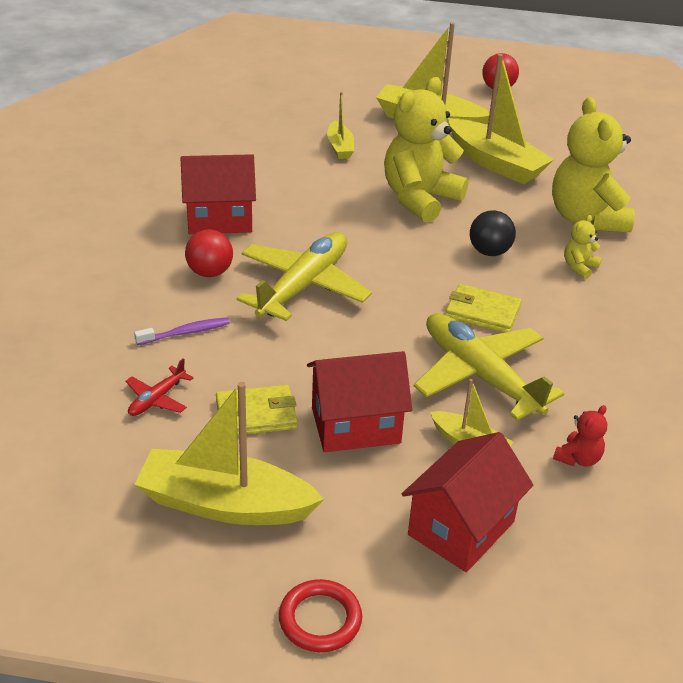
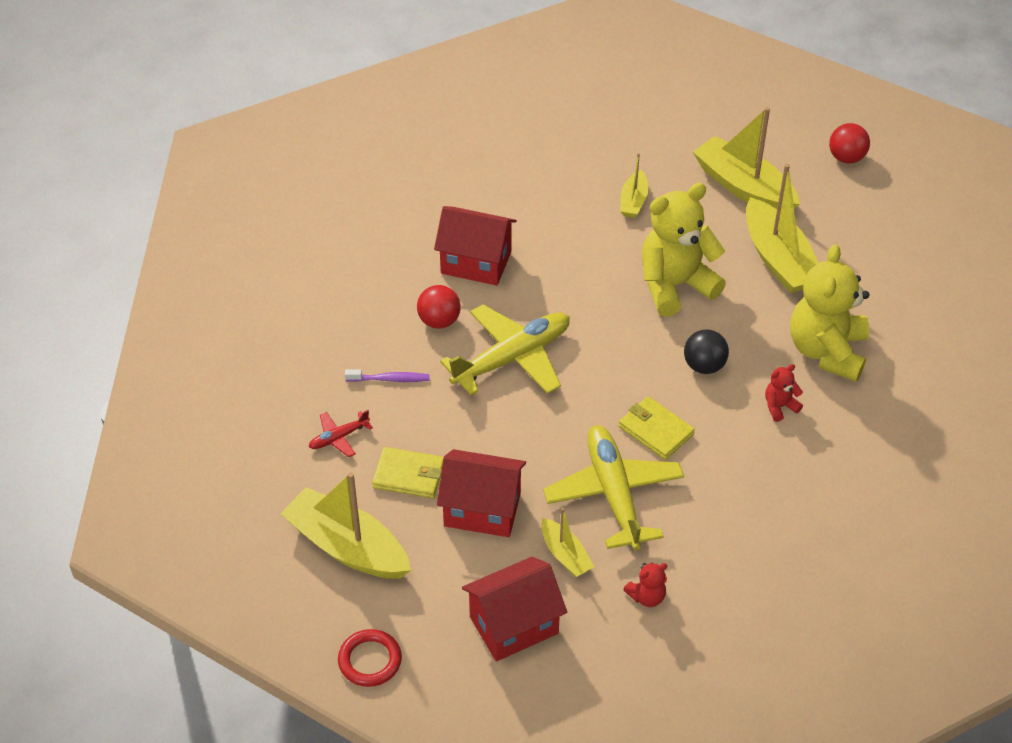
camera: 25 degrees right, 10 degrees up
yellow teddy bear [564,215,602,279] -> red teddy bear [765,364,803,422]

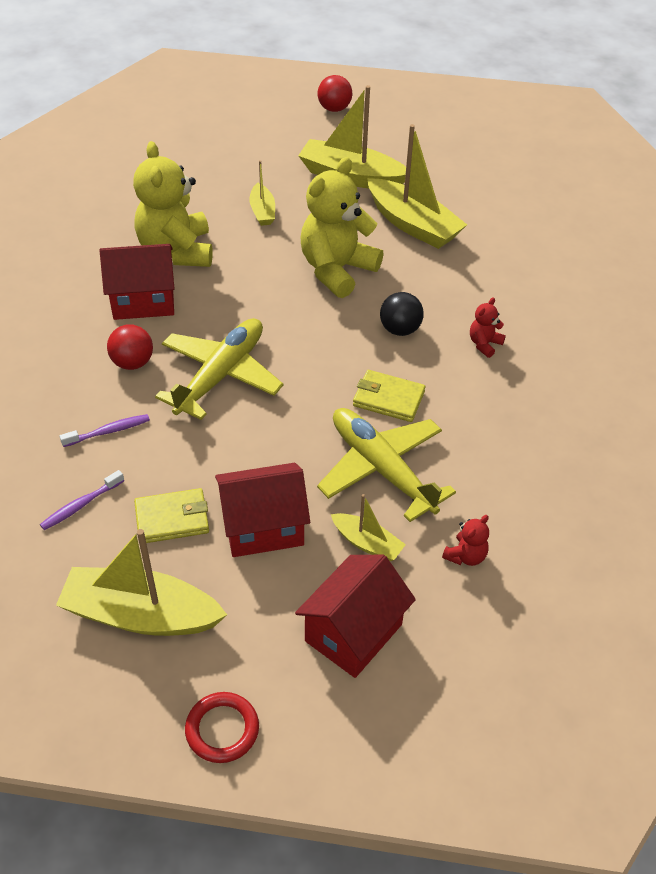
camera: 25 degrees left, 0 degrees up
red plane [309,410,373,457] -> purple toothbrush [40,470,124,530]
yellow teddy bear [790,244,869,382] -> yellow teddy bear moved to [133,141,213,267]
red ball [829,123,870,163] -> red ball moved to [318,75,352,112]

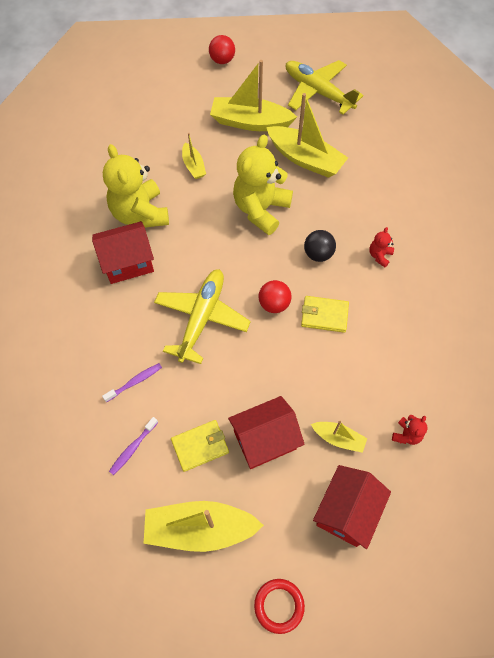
camera: 10 degrees left, 15 degrees up
red ball [107,325,153,370] -> red ball moved to [258,280,292,313]
yellow plane [317,408,456,522] -> yellow plane moved to [286,60,363,115]

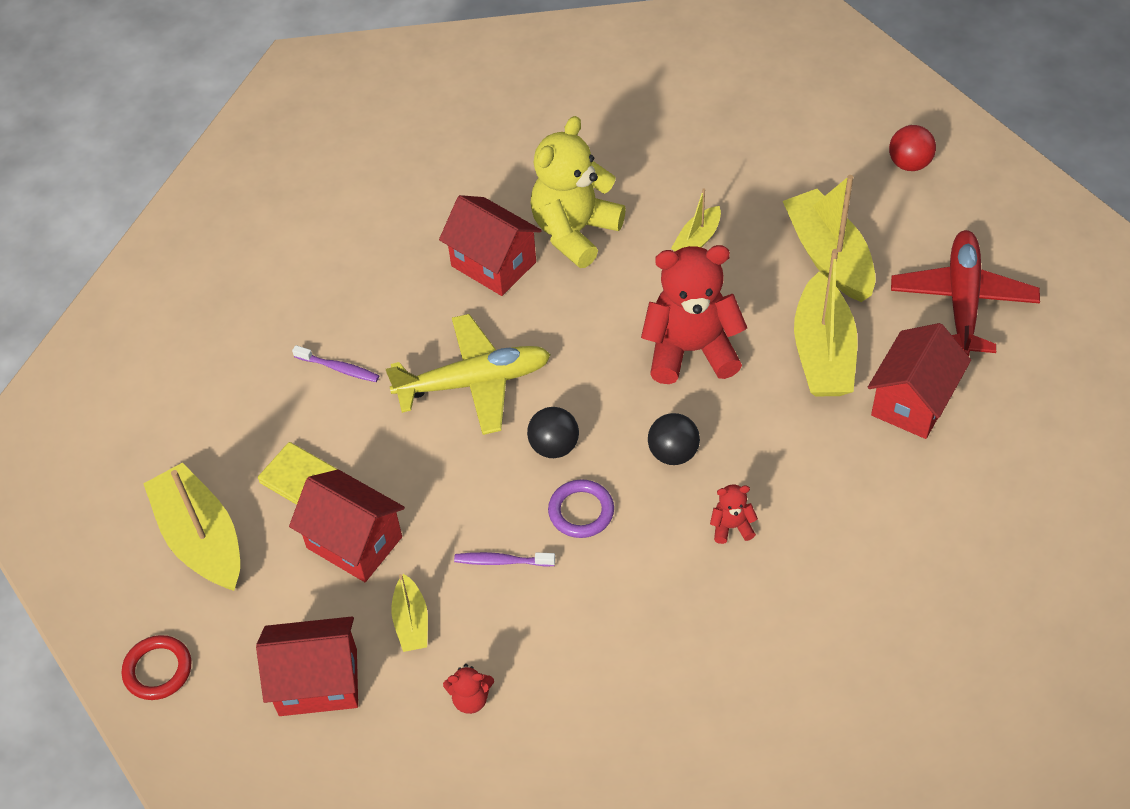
camera: 60 degrees right, 10 degrees down
purple toothbrush [109,417,158,475] -> purple toothbrush moved to [454,552,555,567]
yellow teddy bear [233,135,293,235] -> red teddy bear [641,245,747,384]
red ball [258,280,292,313] -> black ball [527,407,579,458]
yellow plane [286,60,363,115] -> red plane [891,230,1040,356]
yellow wallet [301,296,349,333] -> purple ring [548,479,614,538]
none -> red house [868,323,971,439]

